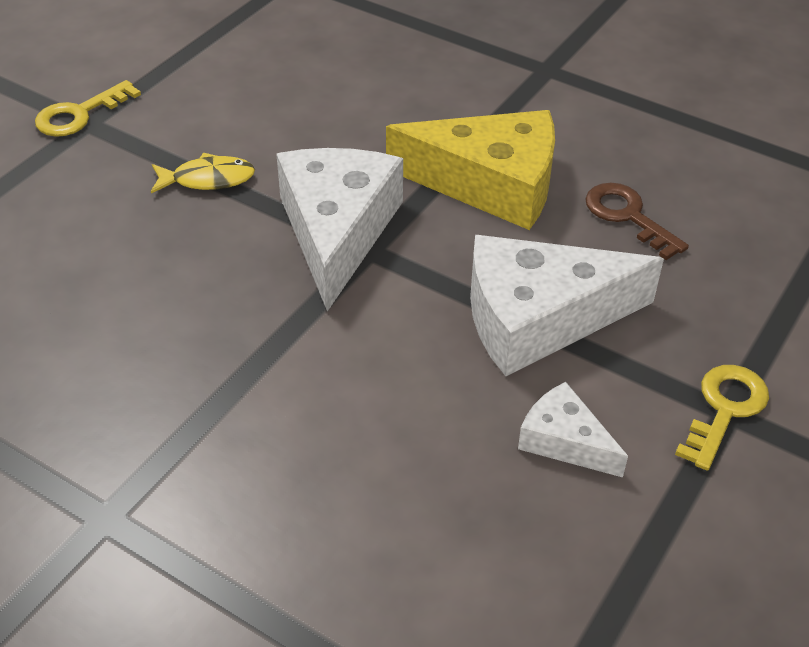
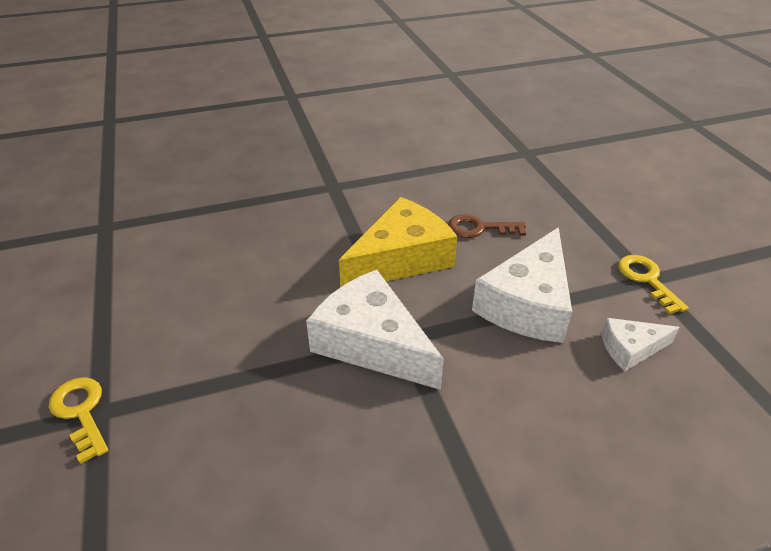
camera: 50 degrees left, 5 degrees down
yellow key [35,80,141,137] -> yellow key turned 150 degrees clockwise [49,377,108,464]
yellow fish [151,153,255,193] -> none

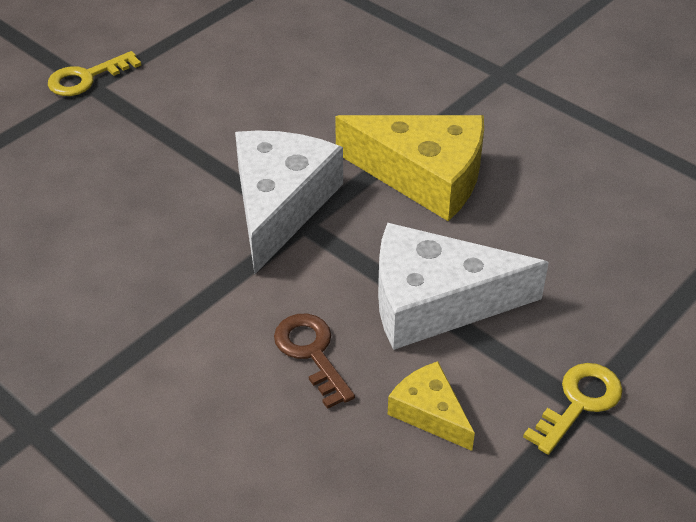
camera: 60 degrees right, 5 degrees up
yellow key [49,377,108,464] -> yellow key turned 150 degrees counterclockwise [48,51,141,96]
brown key [448,214,526,238] -> brown key moved to [274,314,355,409]
white cheese [601,318,680,371] -> yellow cheese [388,361,475,451]

